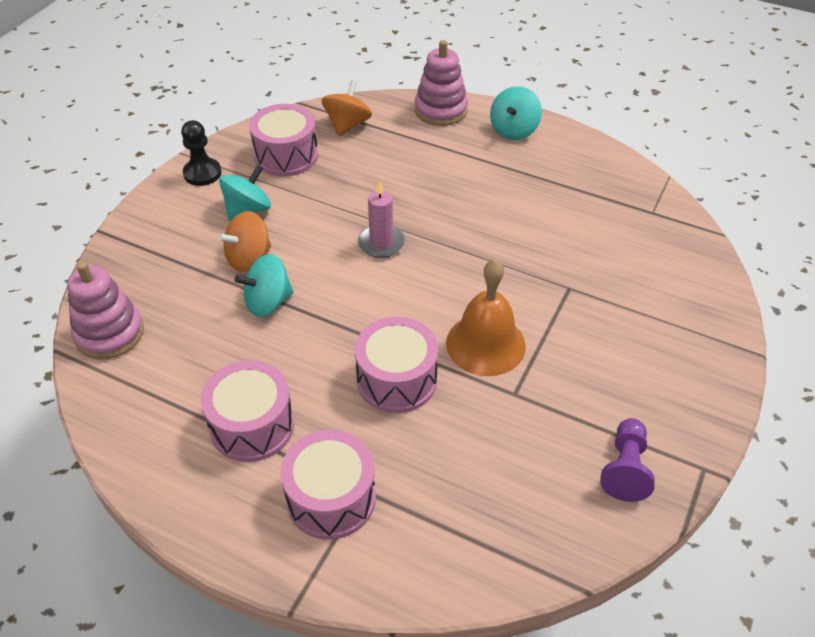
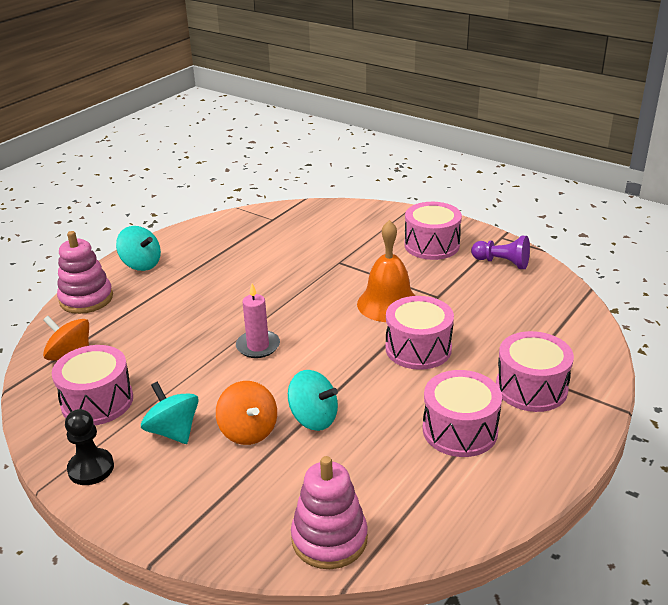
camera: 80 degrees left, 15 degrees down
turquoise spinning top [235,254,294,317] -> turquoise spinning top turned 45 degrees counterclockwise [288,370,338,431]
none -> pink drum [404,202,462,260]

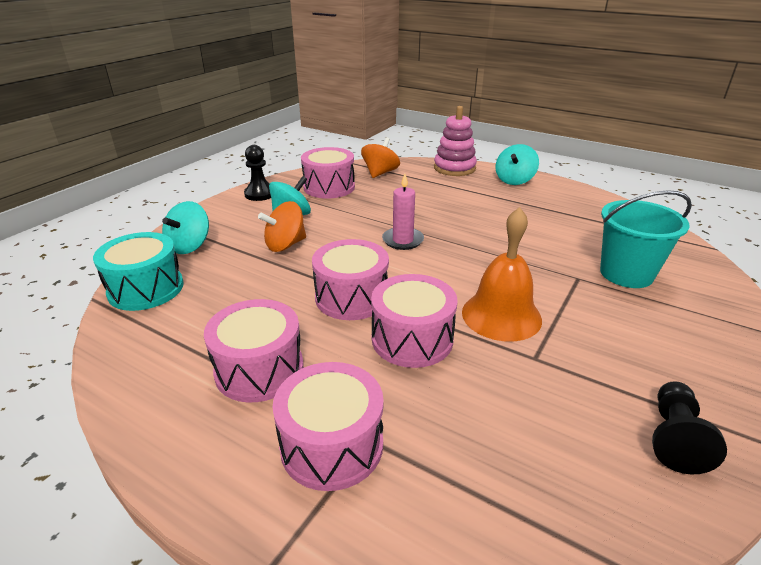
camera: 85 degrees right, 0 degrees up
turquoise spinning top [288,370,338,431] -> turquoise spinning top moved to [162,201,209,254]
pink stacking toy [291,456,368,569] -> turquoise drum [93,232,184,311]
pink drum [404,202,462,260] -> pink drum moved to [312,239,389,320]
purple pawn [471,236,530,269] -> black pawn [652,382,727,474]
none -> turquoise bucket [600,190,692,288]

